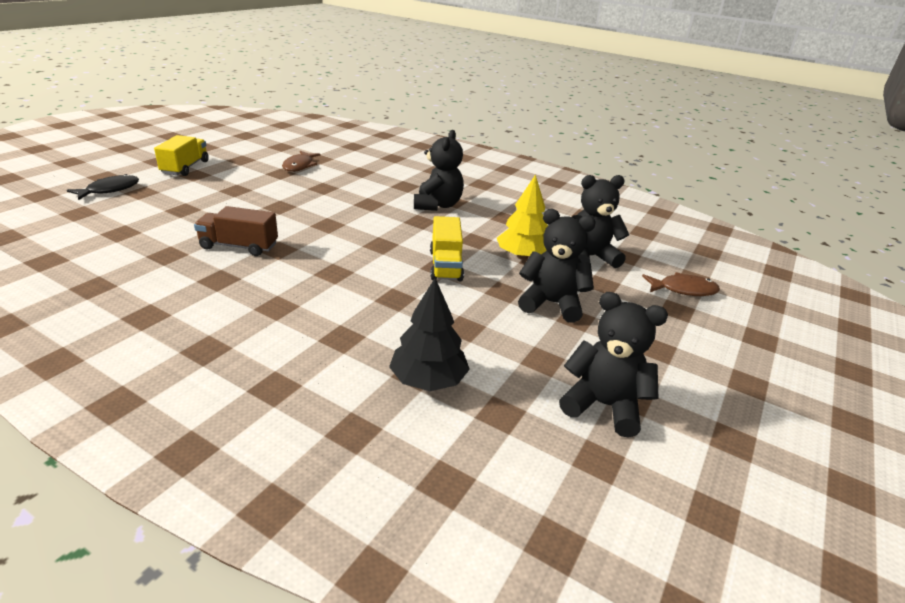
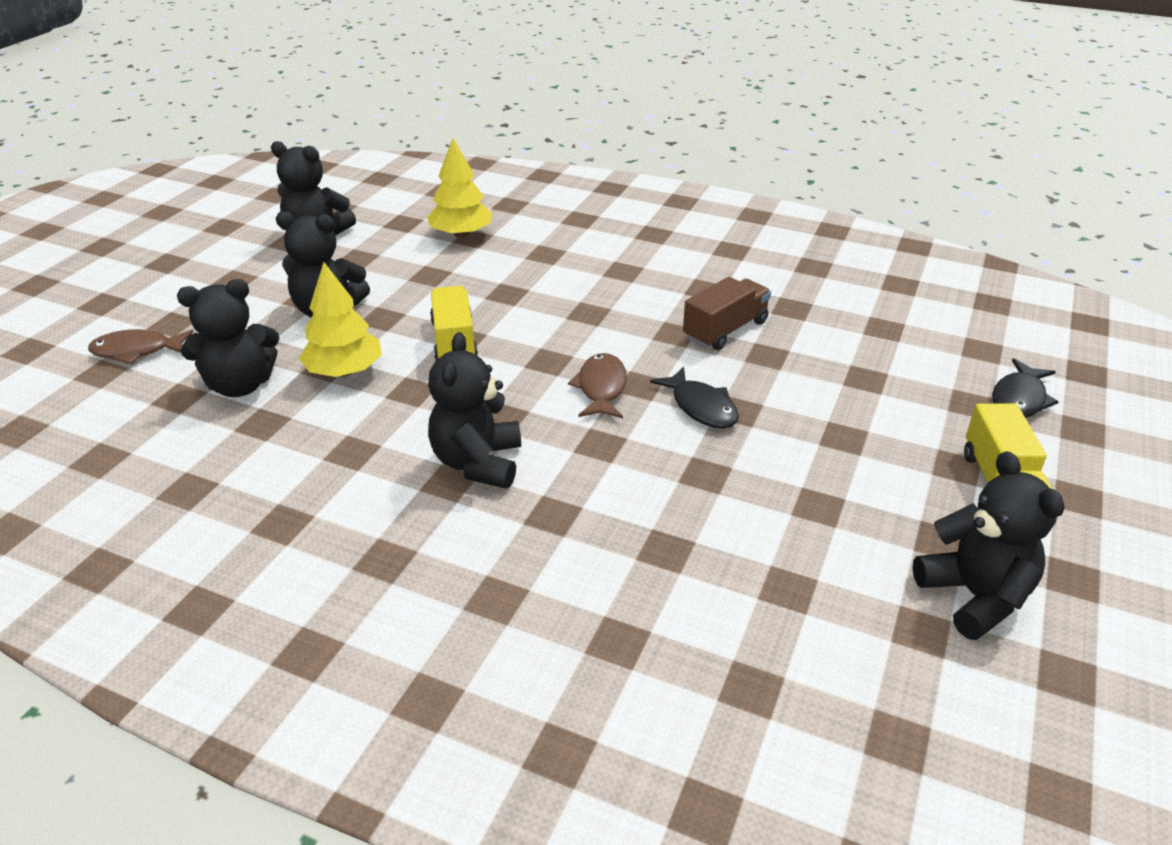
camera: 175 degrees right, 5 degrees up
brown truck [194,206,278,256] -> brown truck turned 45 degrees counterclockwise [683,277,771,350]
brown fish [282,151,321,172] -> brown fish moved to [568,353,627,418]
black tree [389,278,470,391] -> yellow tree [427,138,492,238]
none -> black fish [650,367,739,429]
none -> black teddy bear [912,451,1065,640]

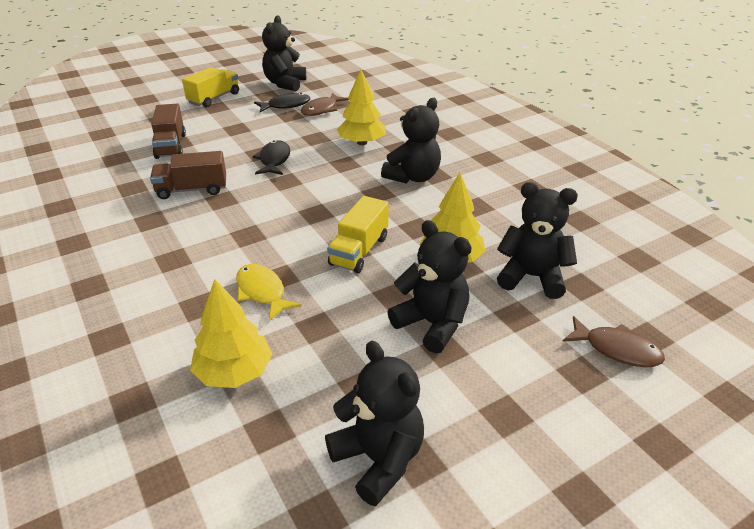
camera: 145 degrees left, 0 degrees up
brown fish [568,353,627,418] -> brown fish moved to [301,93,349,116]
black fish [992,358,1059,418] -> black fish moved to [254,93,310,112]
none -> brown truck [151,104,186,159]
none -> yellow fish [236,264,302,321]
none -> yellow tree [337,70,386,145]

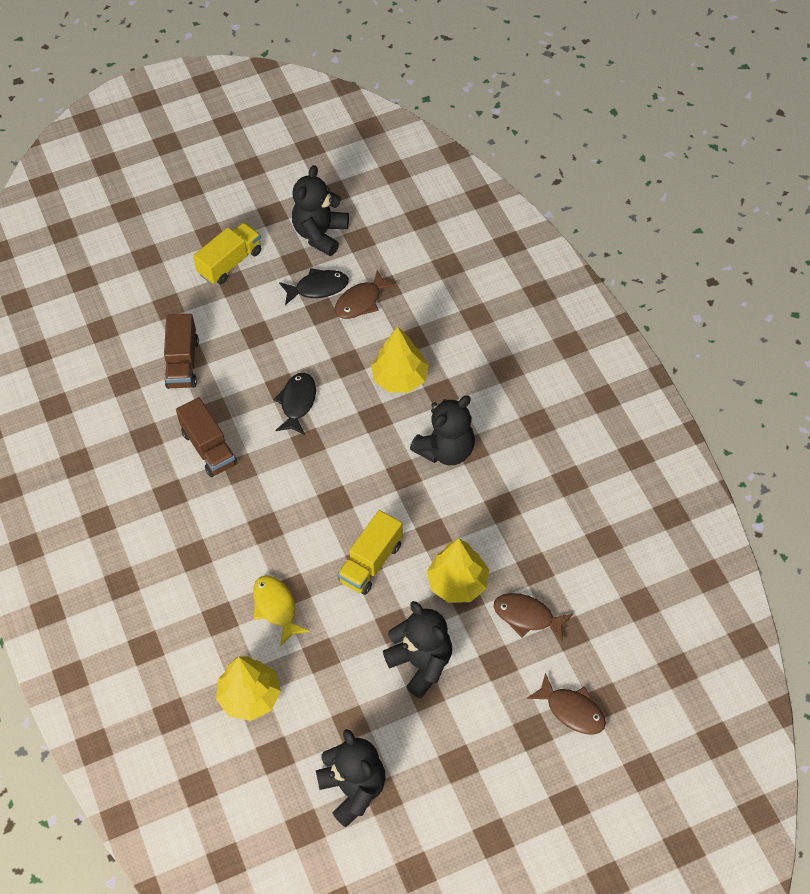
camera: 10 degrees right, 20 degrees up
brown truck [150,151,226,199] -> brown truck turned 120 degrees counterclockwise [176,397,237,477]
black teddy bear [497,182,578,299] -> brown fish [494,593,573,642]

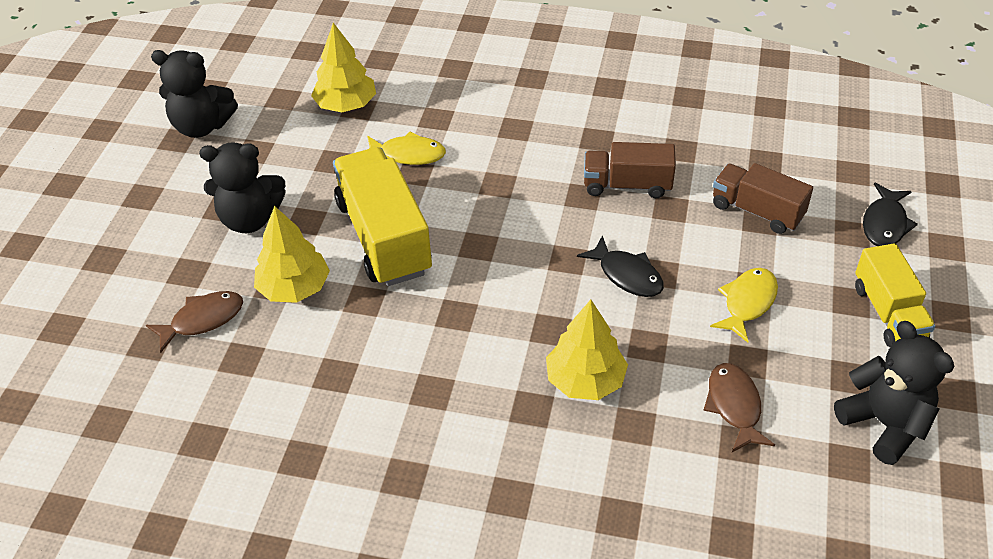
camera: 125 degrees right, 10 degrees down
black fish [279,268,349,305] -> black fish moved to [863,183,918,246]
yellow truck [337,510,403,595] -> yellow truck [333,147,432,286], size x1.63
black teddy bear [410,395,475,465] -> none
brown fish [527,673,606,735] -> none
none -> yellow fish [710,268,778,343]

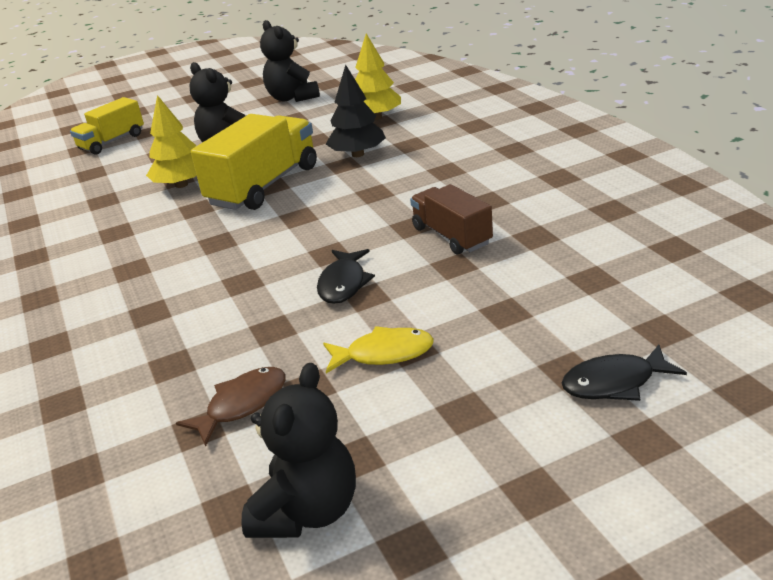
camera: 55 degrees right, 15 degrees down
brown fish [146,291,243,353] -> none
yellow fish [367,132,446,165] -> black tree [326,65,386,157]
yellow tree [546,300,628,400] -> none
brown truck [713,163,813,234] -> none
yellow truck [855,243,935,347] -> yellow truck moved to [70,97,144,155]

